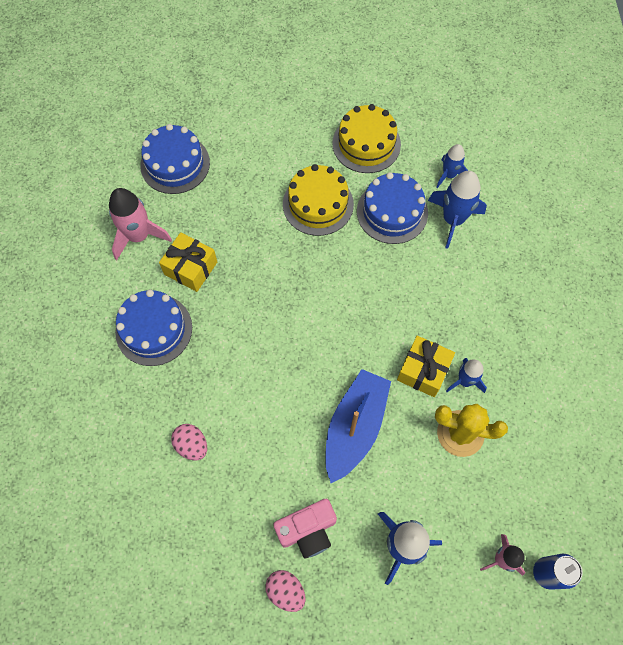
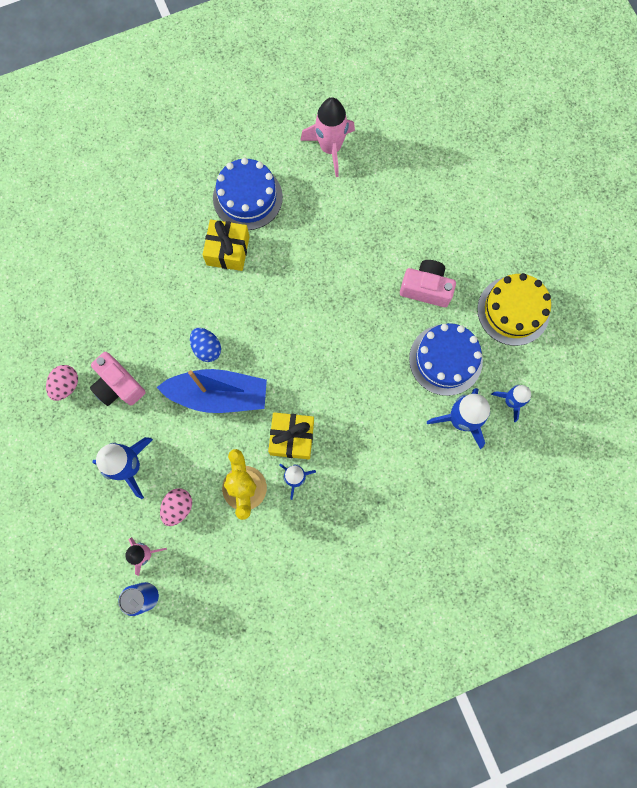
camera: 70 degrees right, 10 degrees up
blue cake [140,124,210,194] -> none
yellow gift [159,232,217,292] -> yellow gift moved to [202,219,250,271]
pink egg [171,424,207,460] -> pink egg moved to [160,488,192,526]
yellow cake [283,164,354,236] -> pink camera [400,260,456,307]
none -> blue egg [190,328,221,362]

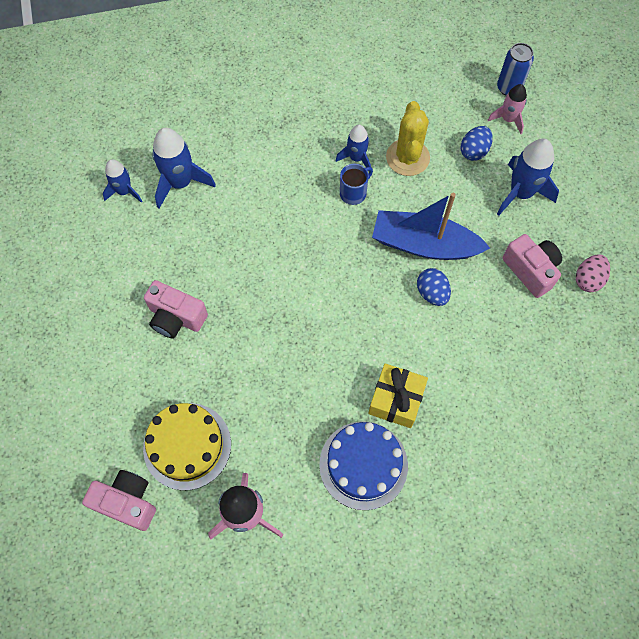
camera: 170 degrees left, 10 degrees down
pink egg [160,488,192,526] -> blue egg [460,126,493,161]
yellow gift [268,412,314,459] -> blue mug [340,164,373,205]
blue cake [409,323,483,396] -> none
yellow cake [477,273,551,346] -> yellow cake moved to [143,403,231,490]
none -> pink camera [82,470,156,531]

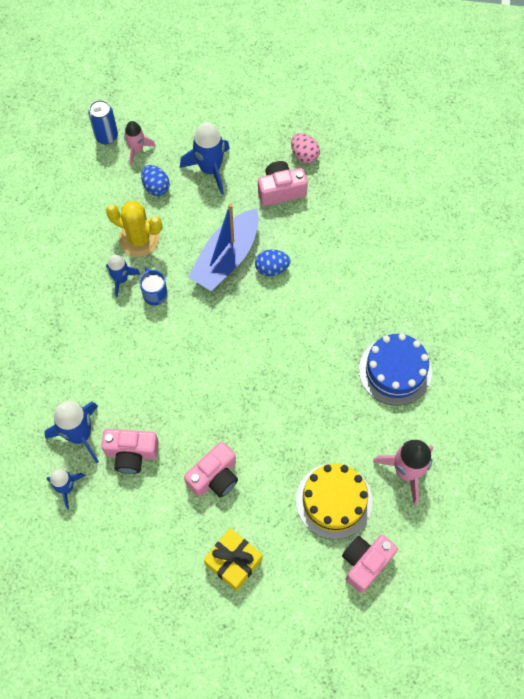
camera: 70 degrees left, 0 degrees up
yellow gift [368,363,428,428] -> yellow gift moved to [204,528,263,591]
none -> pink camera [101,429,159,474]

